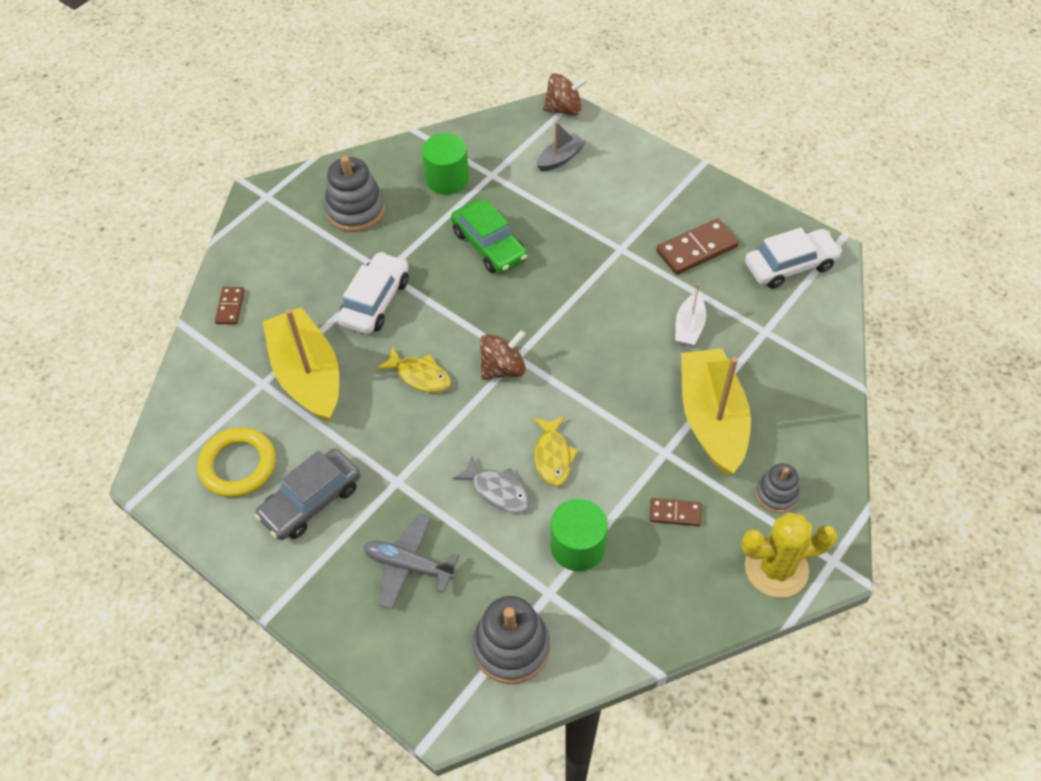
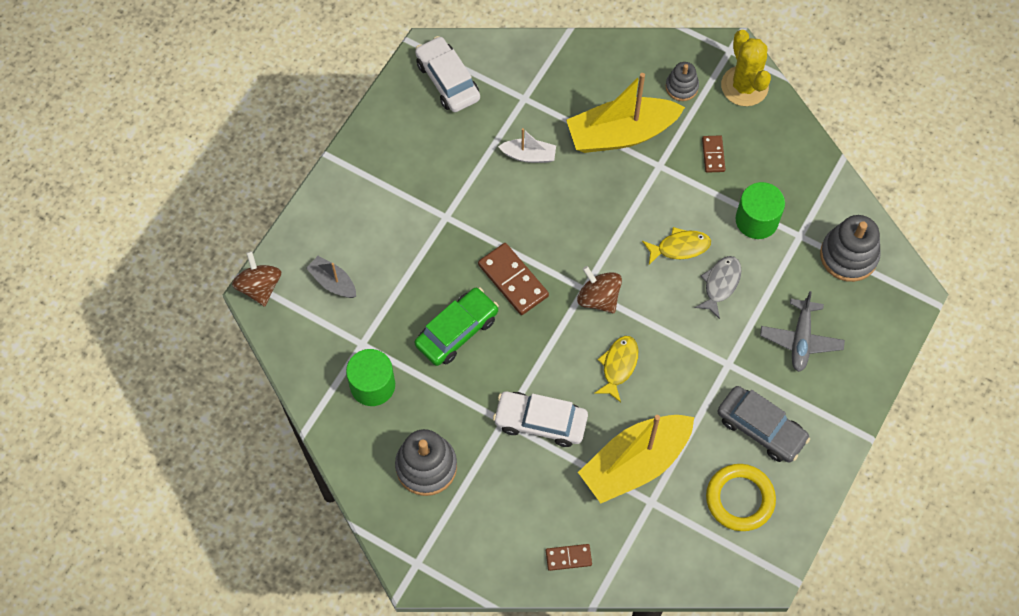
camera: 100 degrees left, 10 degrees up
brown domino [656,218,739,275] -> brown domino moved to [478,243,549,315]

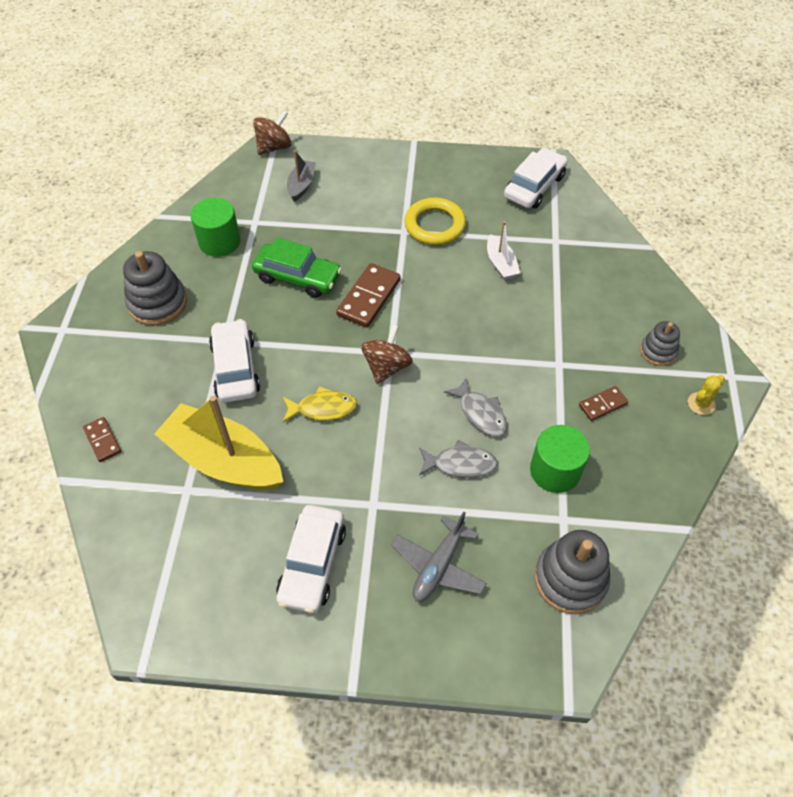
camera: 65 degrees right, 10 degrees down
yellow boat [566,73,685,153] -> none
yellow fish [642,227,711,265] -> grey fish [444,377,508,436]
yellow ring [706,464,776,531] -> yellow ring moved to [404,198,466,245]
grey car [717,386,810,463] -> white car [276,505,346,613]
yellow cactus [721,30,771,106] -> yellow cactus [688,375,725,415], size x0.50
grey plane [760,291,845,372] -> grey plane turned 45 degrees counterclockwise [391,511,487,602]

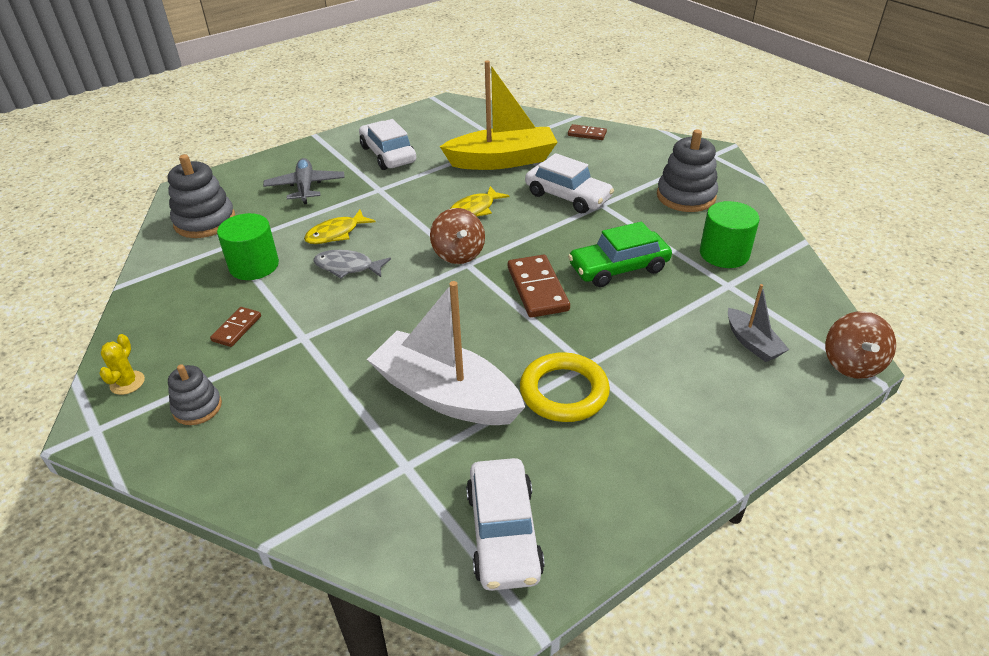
camera: 140 degrees right, 15 degrees down
grey fish [419,440,498,478] -> yellow fish [304,210,375,244]
white boat [487,221,520,280] -> white boat [367,281,525,425], size x2.06

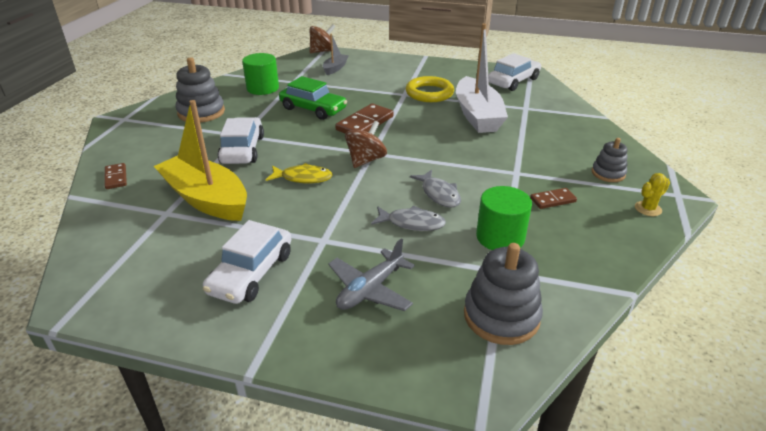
camera: 130 degrees left, 5 degrees down
yellow fish [304,210,375,244] -> grey fish [371,205,446,231]

